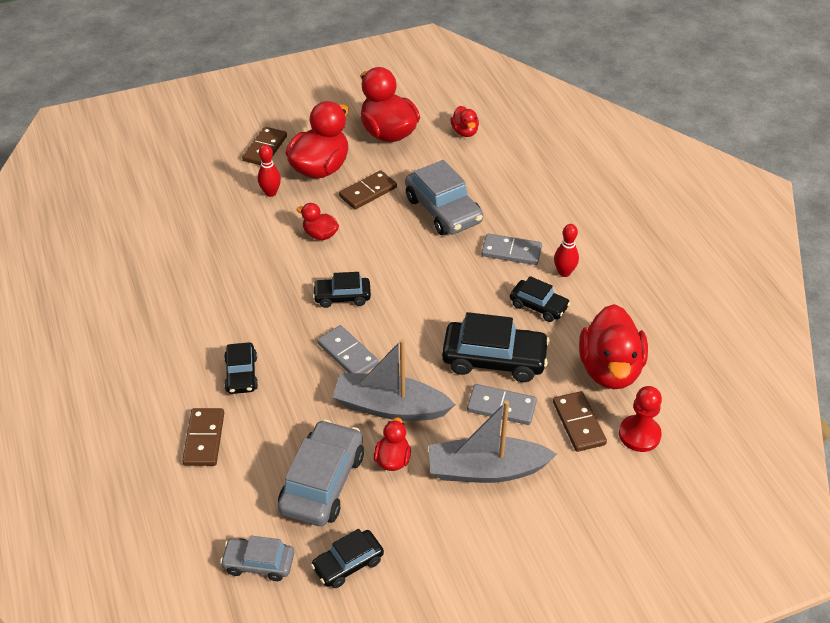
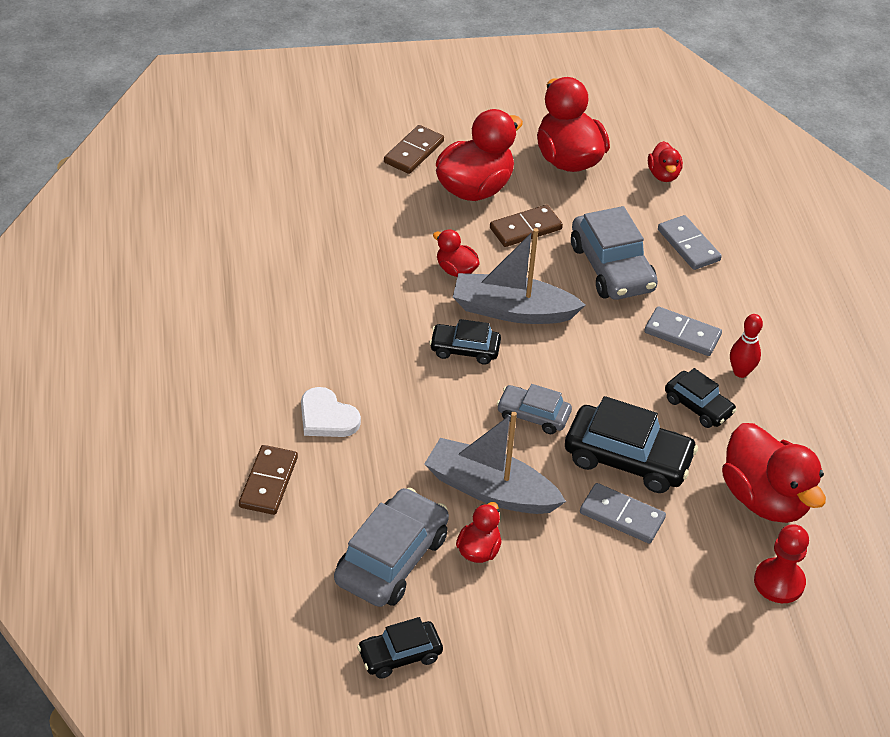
camera: 10 degrees right, 0 degrees up
grey car [220,536,294,581] -> grey car moved to [497,384,572,434]
black car [224,342,258,394] -> white heart [301,387,361,437]
red bowling pin [258,145,281,197] -> none
grey domino [317,325,379,373] -> grey domino moved to [658,215,722,270]
grey boat [429,400,557,483] -> grey boat moved to [453,228,585,324]
brown domino [553,391,607,452] -> none
red duck [579,304,648,389] -> red duck turned 45 degrees counterclockwise [722,423,826,523]

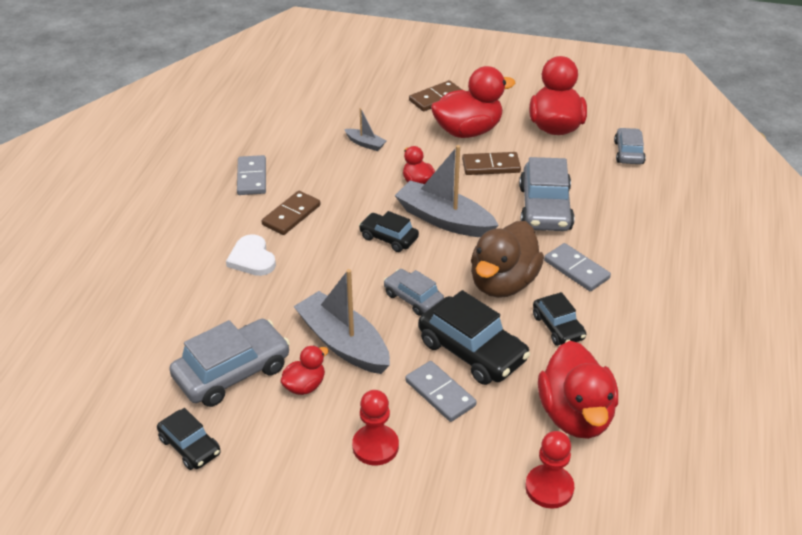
camera: 25 degrees right, 5 degrees down
brown domino [239,445,298,515] -> brown domino moved to [262,191,320,235]
black car [357,617,443,679] -> black car turned 135 degrees counterclockwise [157,408,221,470]
red duck [648,141,683,182] -> grey car [614,128,646,164]
grey domino [658,215,722,270] -> grey domino moved to [237,155,266,195]
red bowling pin [730,314,763,378] -> none
none -> grey boat [344,108,387,151]
none -> red pawn [352,390,399,465]
none -> brown duck [471,221,544,298]

